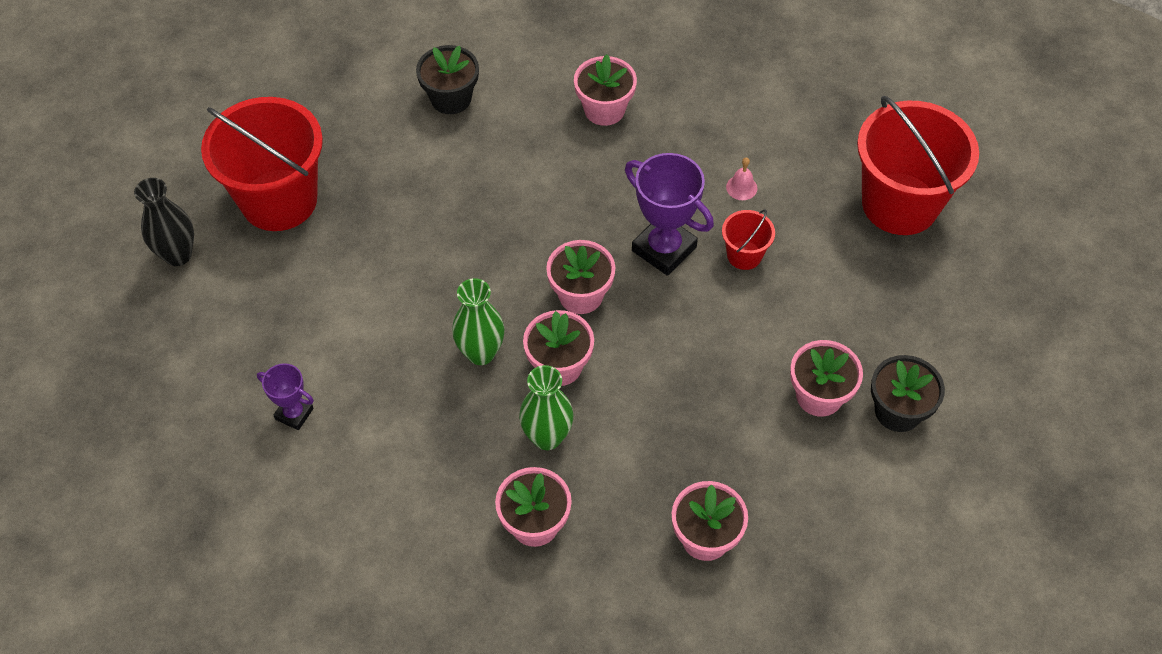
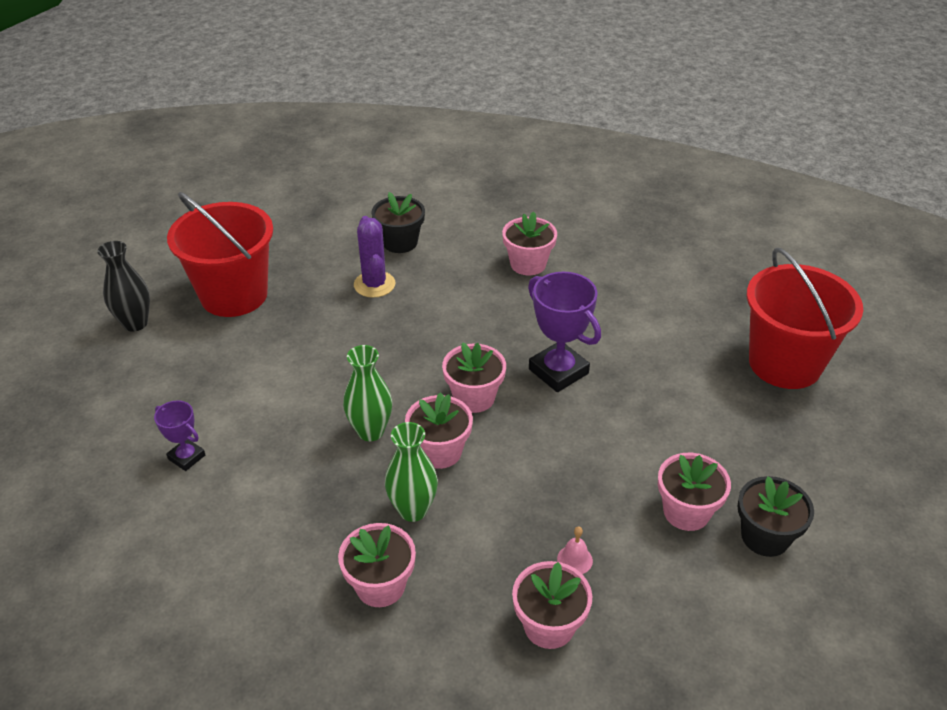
camera: 10 degrees right, 15 degrees down
red bucket [722,209,775,270] -> none
pink bell [726,158,757,200] -> pink bell moved to [557,526,593,574]
none -> purple cactus [354,216,396,298]

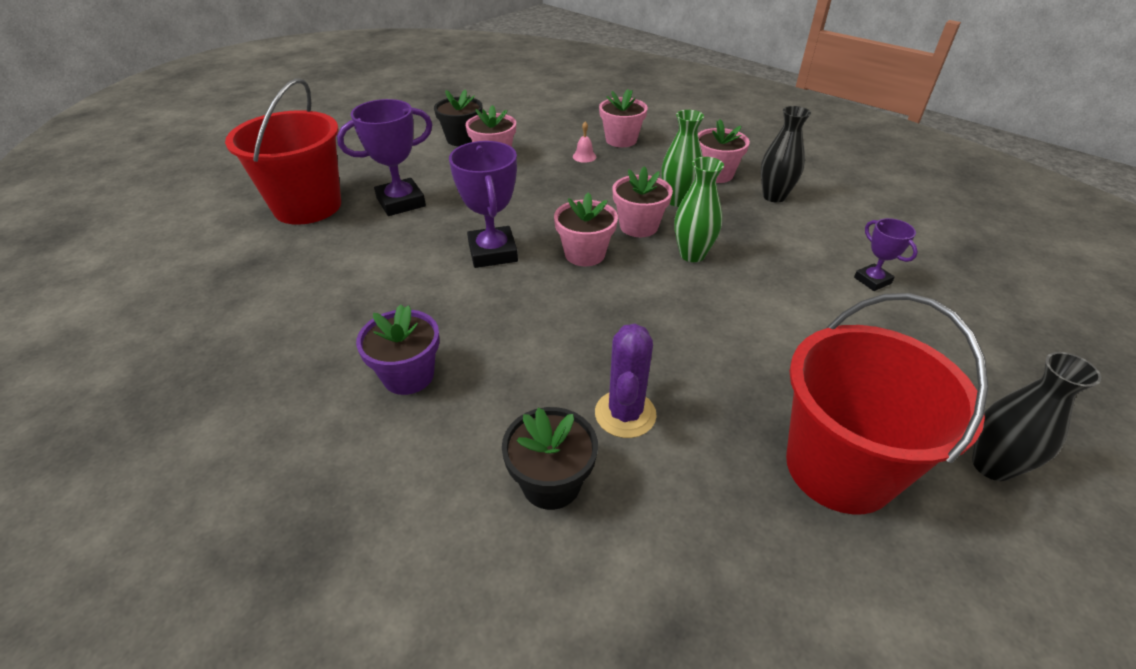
camera: 155 degrees left, 0 degrees up
pink flower pot [502,211,557,275] -> purple flower pot [356,304,440,395]
none -> purple trophy [337,99,432,216]
none -> black vase [761,106,811,203]

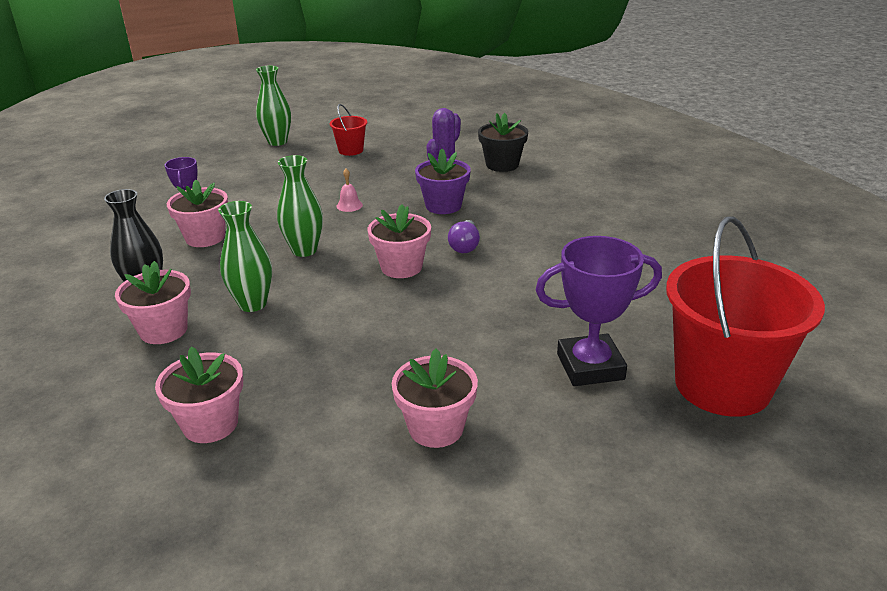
camera: 160 degrees left, 10 degrees down
purple flower pot [356,304,440,395] -> purple flower pot moved to [415,149,471,214]
black flower pot [434,89,483,146] -> none
purple trophy [449,141,518,268] -> none
pink bell [573,122,596,163] -> pink bell moved to [336,169,363,212]
pink flower pot [612,166,673,237] -> pink flower pot moved to [167,180,228,247]
red bucket [786,293,989,514] -> red bucket [330,104,367,156], size x0.45
black vase [972,352,1102,481] -> green vase [256,66,291,146]
none -> purple light bulb [448,220,480,253]

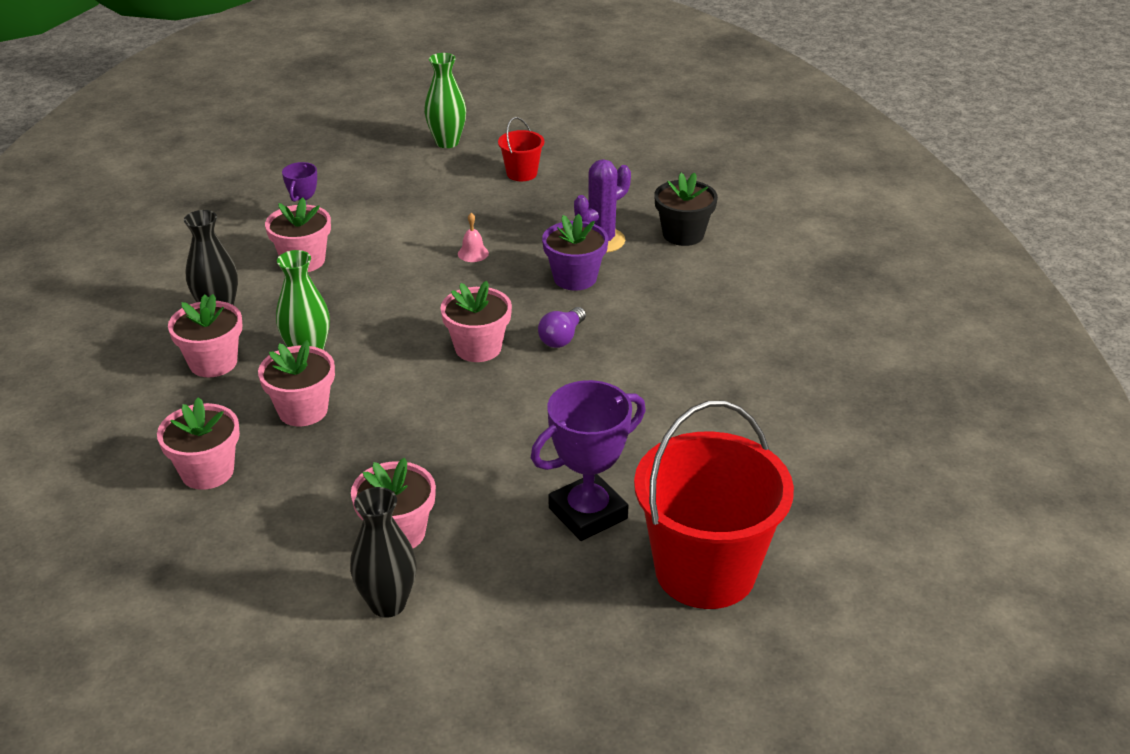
camera: 20 degrees right, 5 degrees up
green vase [277,155,323,257] -> none
purple trophy [536,236,662,386] -> purple trophy turned 45 degrees counterclockwise [531,380,646,541]
none -> pink flower pot [258,340,335,426]
none -> black vase [350,487,417,618]

